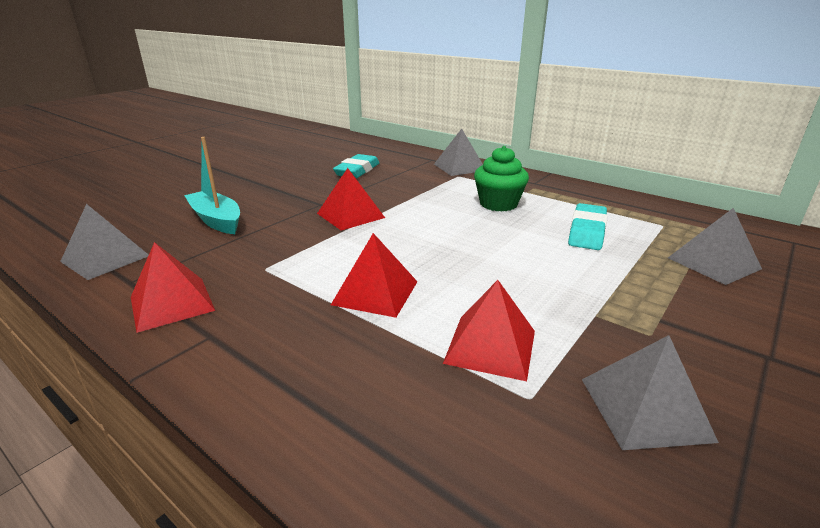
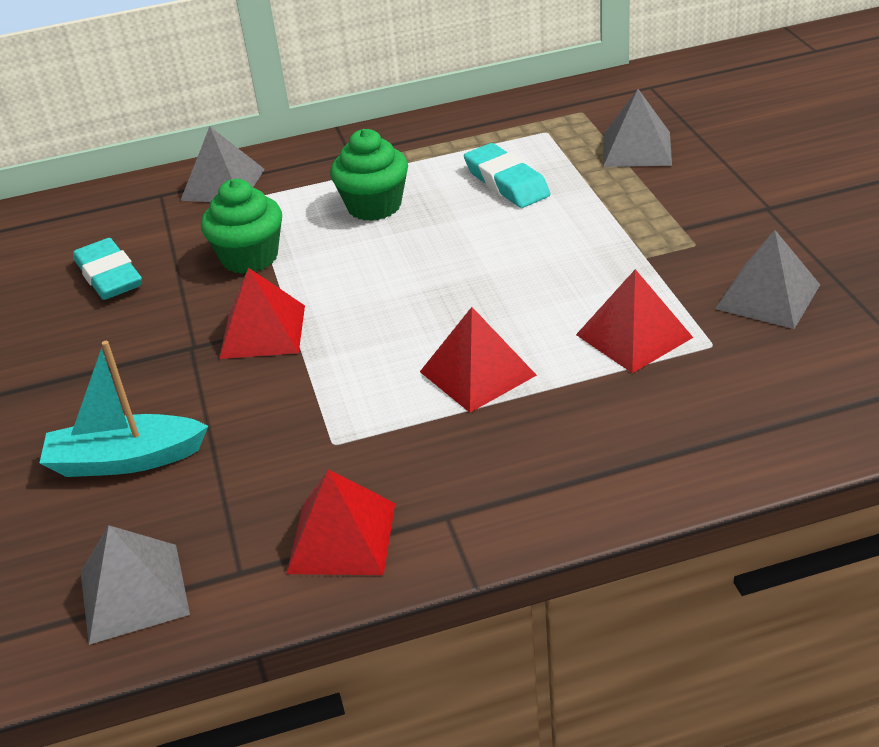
camera: 50 degrees left, 10 degrees up
none -> green cupcake [201,179,282,274]

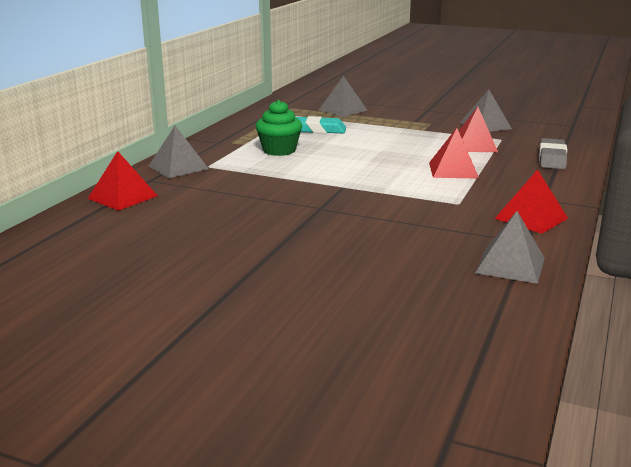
camera: 55 degrees left, 15 degrees down
turquoise boat [40,341,208,477] -> none
turquoise eraser [73,238,142,300] -> none
green cupcake [201,179,282,274] -> none
red pyramid [219,268,305,359] -> red pyramid moved to [88,151,158,211]
none -> grey eraser [539,138,567,169]

